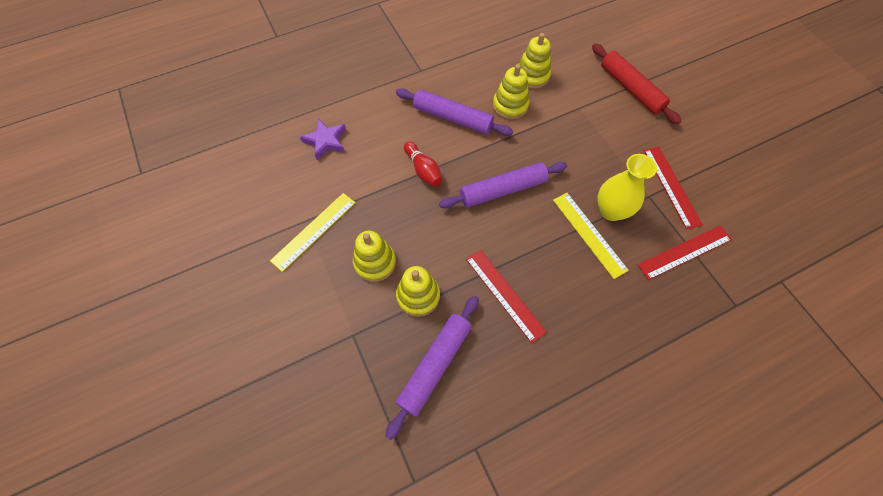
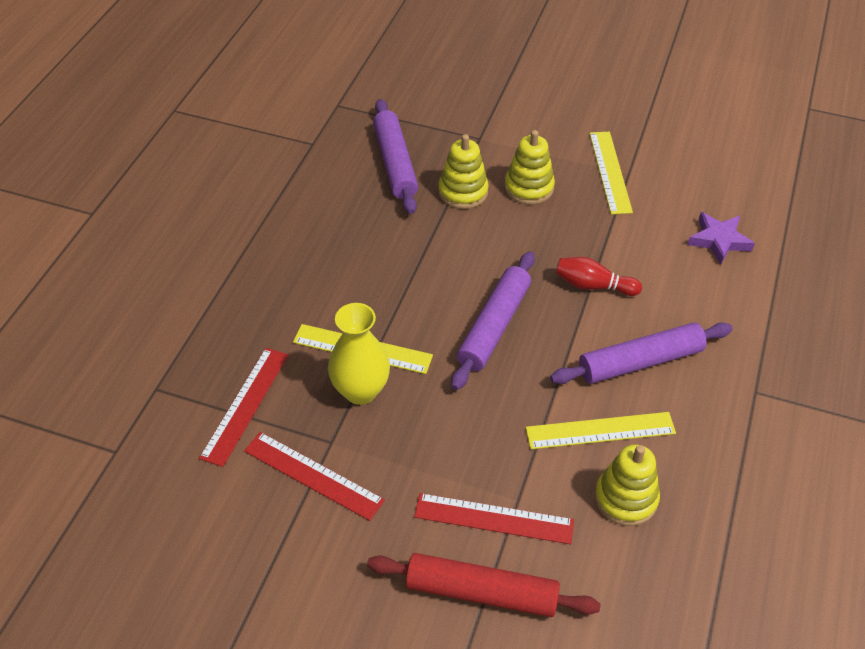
camera: 135 degrees right, 15 degrees down
red ruler [466,250,547,343] -> red ruler moved to [414,493,574,544]
yellow stacking toy [493,64,529,119] -> yellow ruler [526,412,676,449]

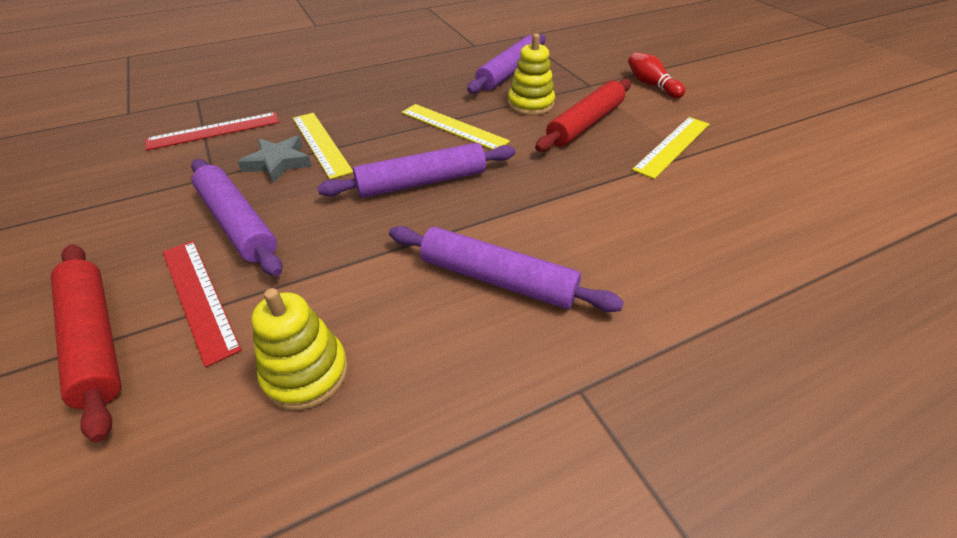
camera: 45 degrees right, 5 degrees down
red ruler [244,432,385,521] -> none
yellow vase [328,303,390,405] -> grey star [237,136,312,184]
yellow stacking toy [505,130,555,205] -> red rolling pin [535,79,631,152]
yellow ruler [526,412,676,449] -> yellow ruler moved to [401,104,510,150]
red bowling pin [556,257,642,296] -> red bowling pin moved to [628,52,685,98]
purple star [688,212,755,265] -> none
none -> purple rolling pin [191,159,282,276]

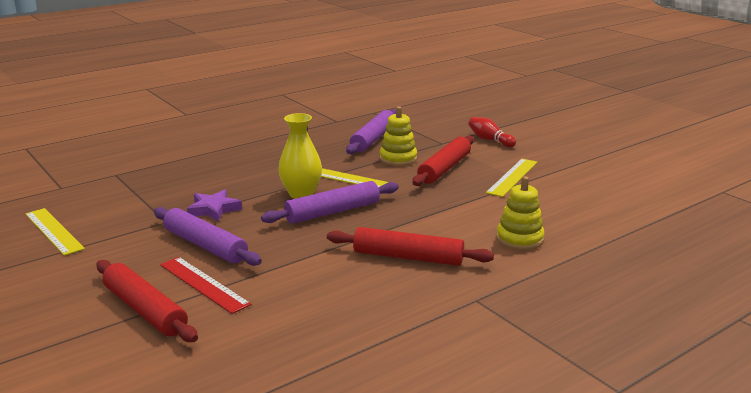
camera: 10 degrees left, 20 degrees down
red ruler [146,112,279,150] -> none
grey star [237,136,312,184] -> purple star [187,189,242,222]
yellow stacking toy [251,288,348,410] -> yellow stacking toy moved to [496,176,545,250]
yellow ruler [293,113,353,179] -> yellow ruler moved to [25,208,85,256]
purple rolling pin [389,226,624,312] -> red rolling pin [327,227,494,266]
none -> yellow vase [278,113,322,199]

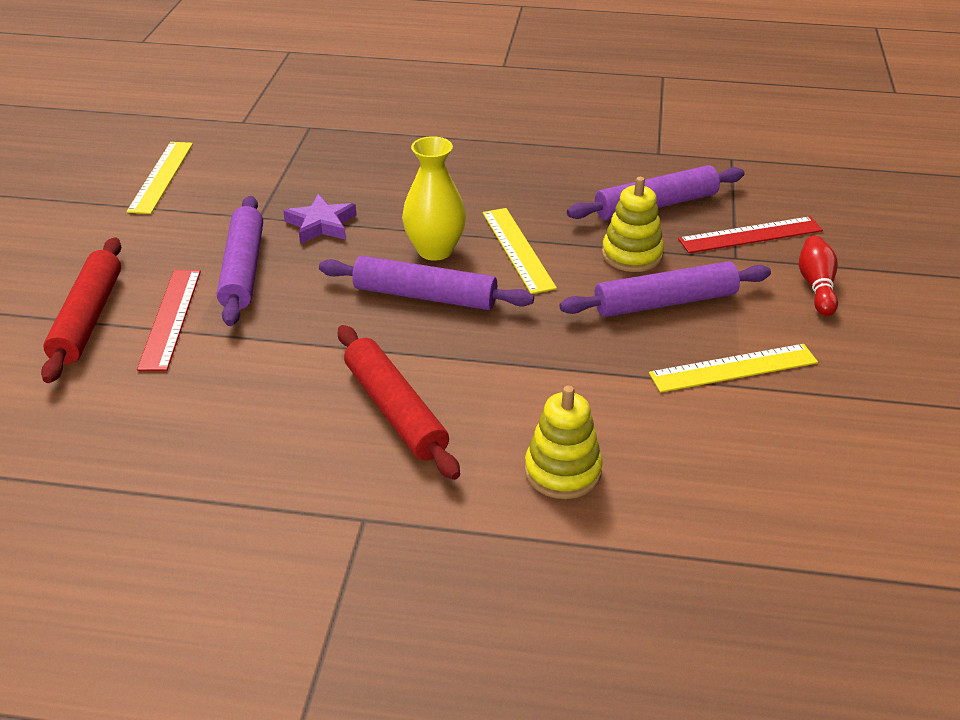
camera: 45 degrees right, 15 degrees up
red rolling pin [412,135,474,186] -> purple rolling pin [559,261,771,317]
none -> red ruler [678,216,823,253]

